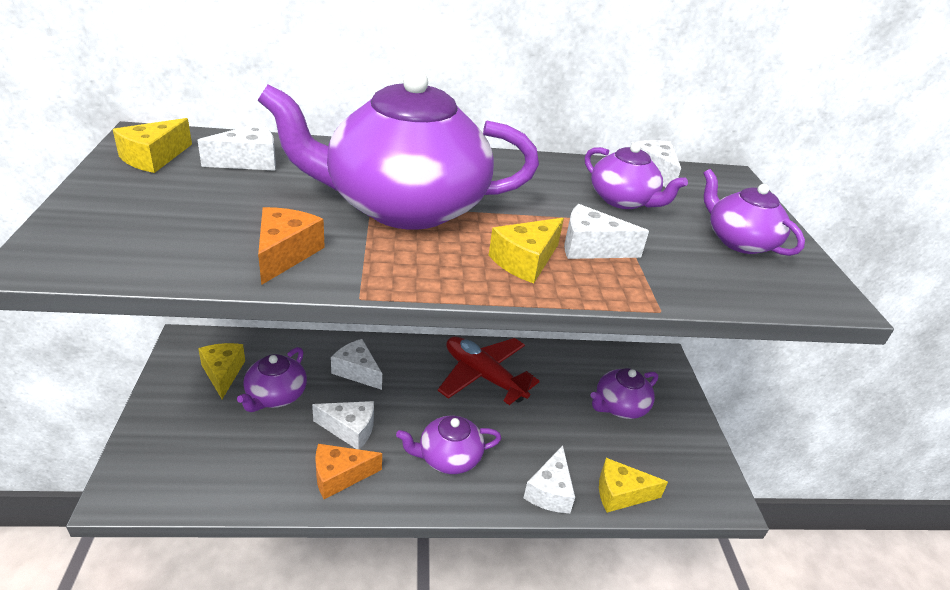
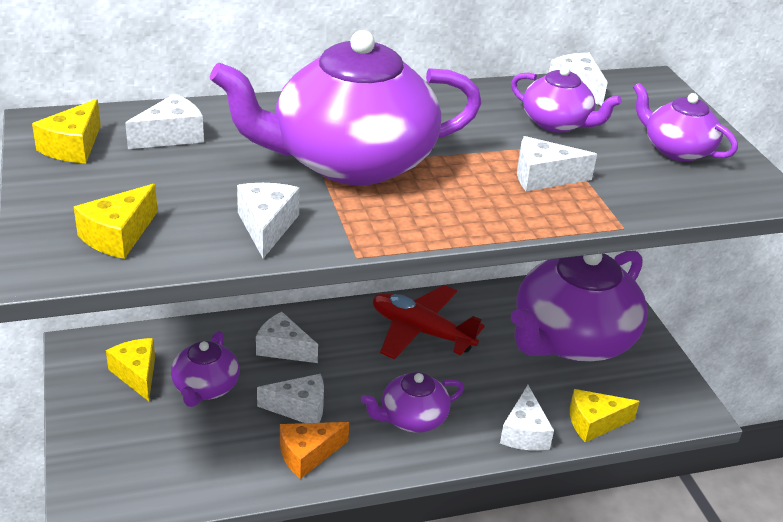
camera: 10 degrees left, 0 degrees up
orange cheese [258,207,325,285] -> white cheese [237,183,300,258]
yellow cheese [489,218,564,283] -> yellow cheese moved to [74,184,158,259]
purple teapot [590,368,658,419] -> purple teapot [511,250,647,362], size x2.07

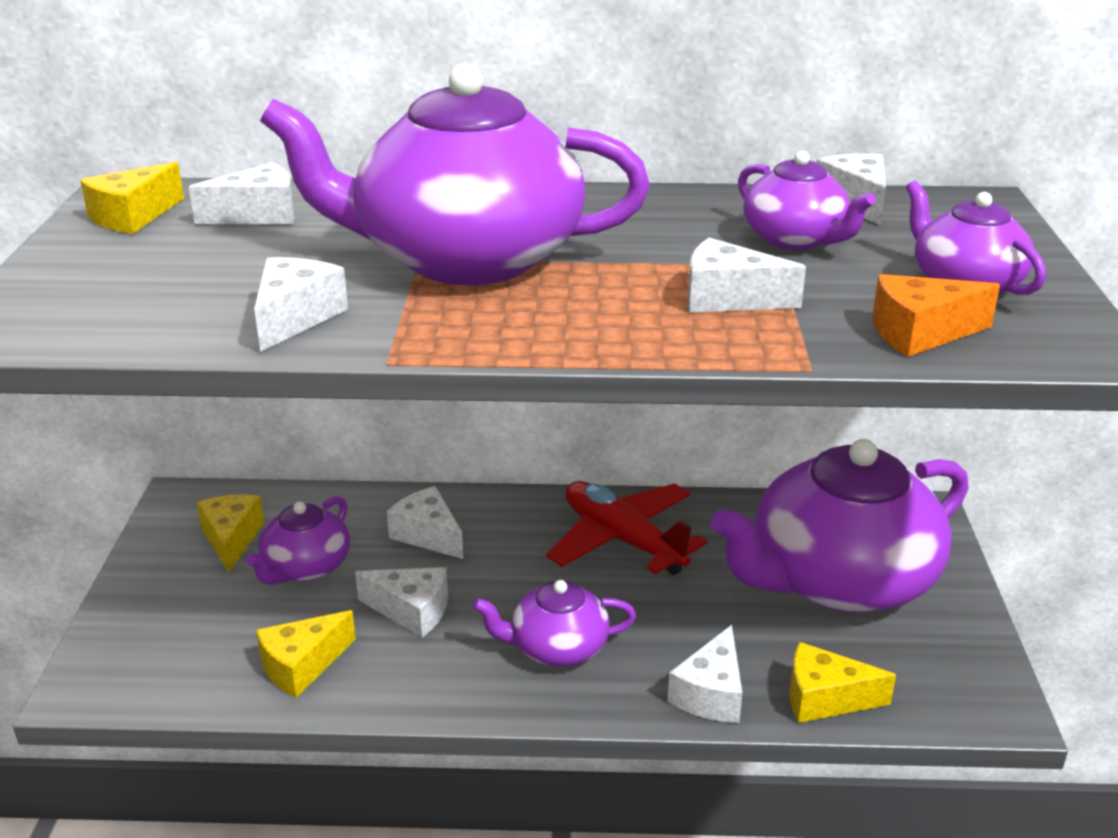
camera: 20 degrees right, 5 degrees down
yellow cheese [74,184,158,259] -> yellow cheese moved to [256,610,356,698]
orange cheese [280,422,349,479] -> orange cheese moved to [872,274,1000,357]

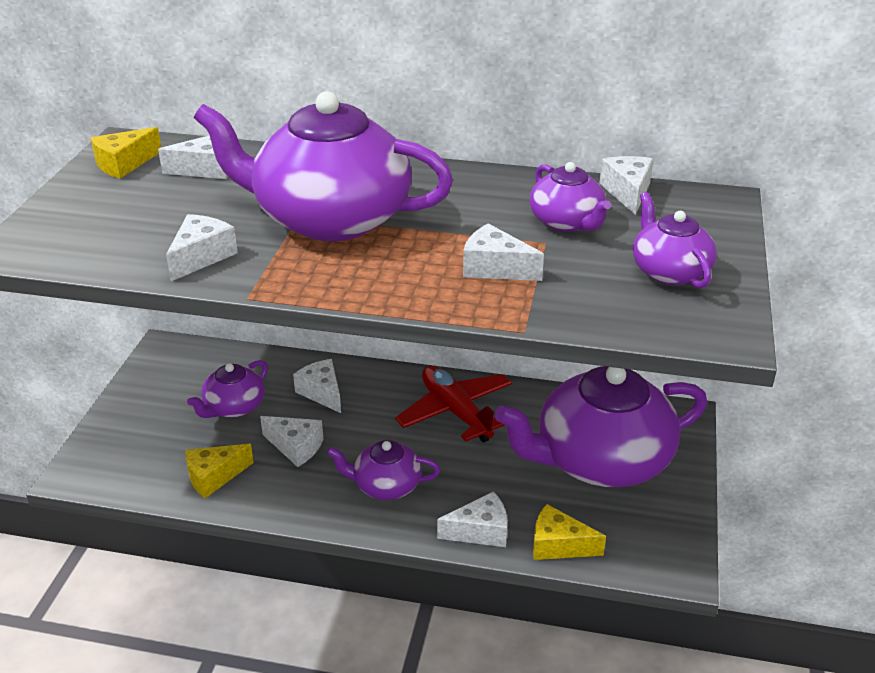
camera: 10 degrees right, 5 degrees up
yellow cheese [197,495,264,573] -> none
white cheese [667,625,742,723] -> white cheese turned 135 degrees counterclockwise [437,491,507,547]
orange cheese [872,274,1000,357] -> none

